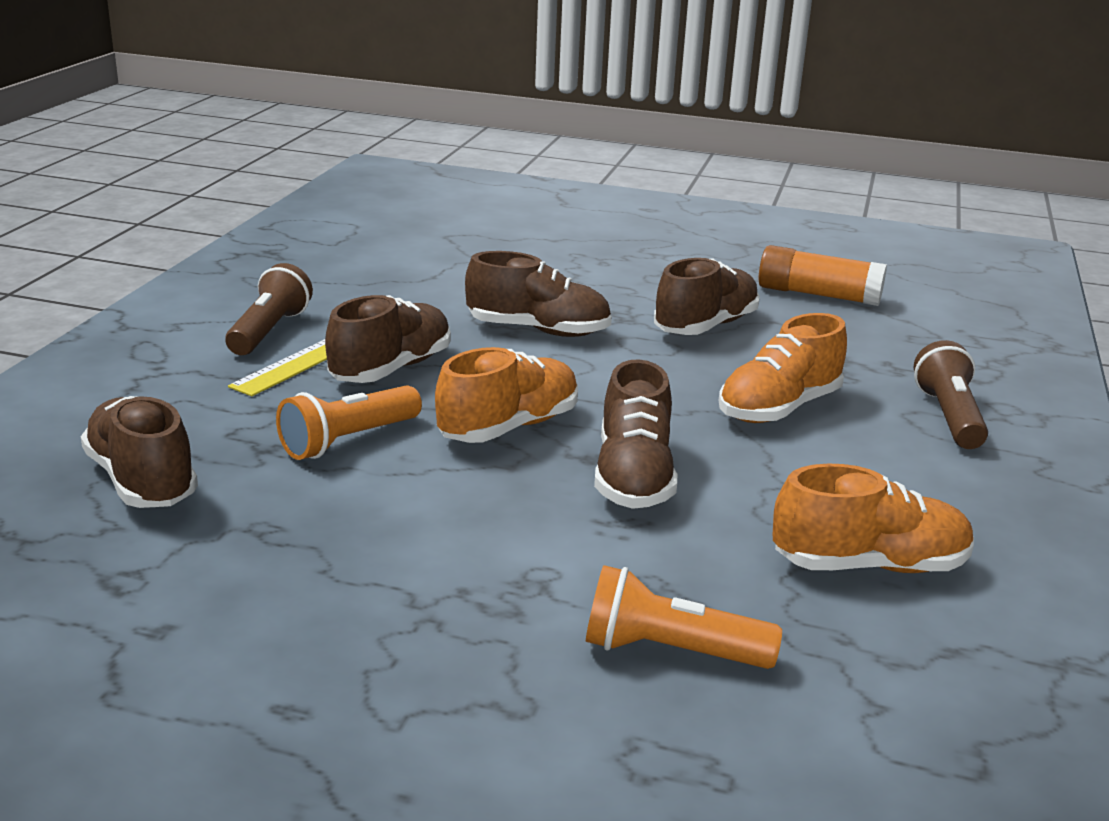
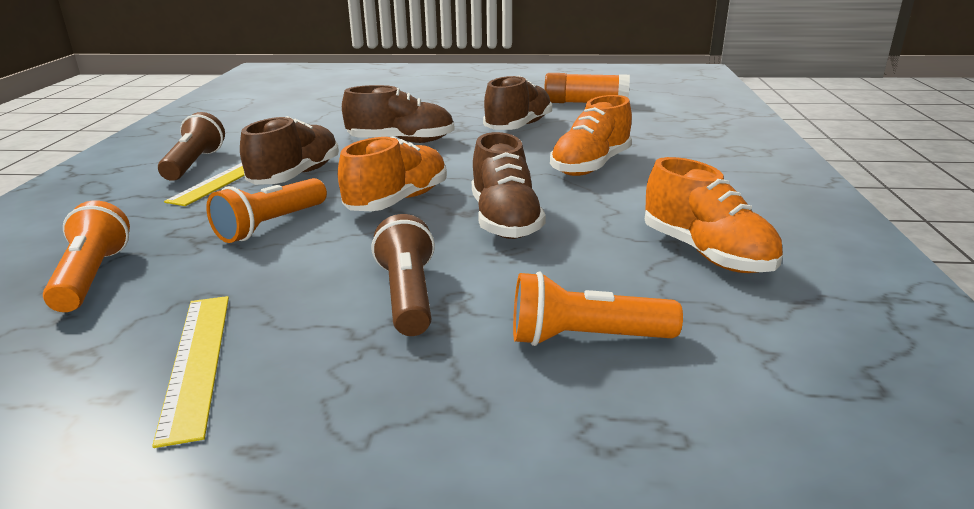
camera: 10 degrees left, 0 degrees up
brown shoe [81,396,198,508] -> orange flashlight [43,201,130,312]
orange shoe [773,464,974,573] -> orange shoe turned 75 degrees clockwise [645,157,783,273]
brown flashlight [914,340,988,449] -> brown flashlight moved to [371,214,435,336]
none -> yellow ruler [152,296,229,448]

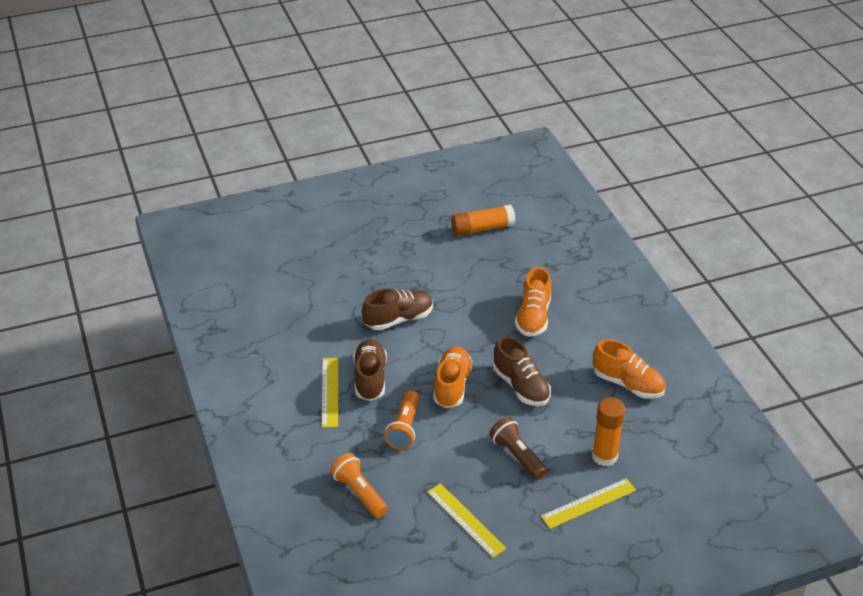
camera: 25 degrees left, 15 degrees up
brown flashlight [158,112,225,181] -> none
brown shoe [483,76,552,130] -> none
orange flashlight [513,272,683,346] -> orange glue stick [592,397,625,466]
none -> yellow ruler [541,478,636,529]

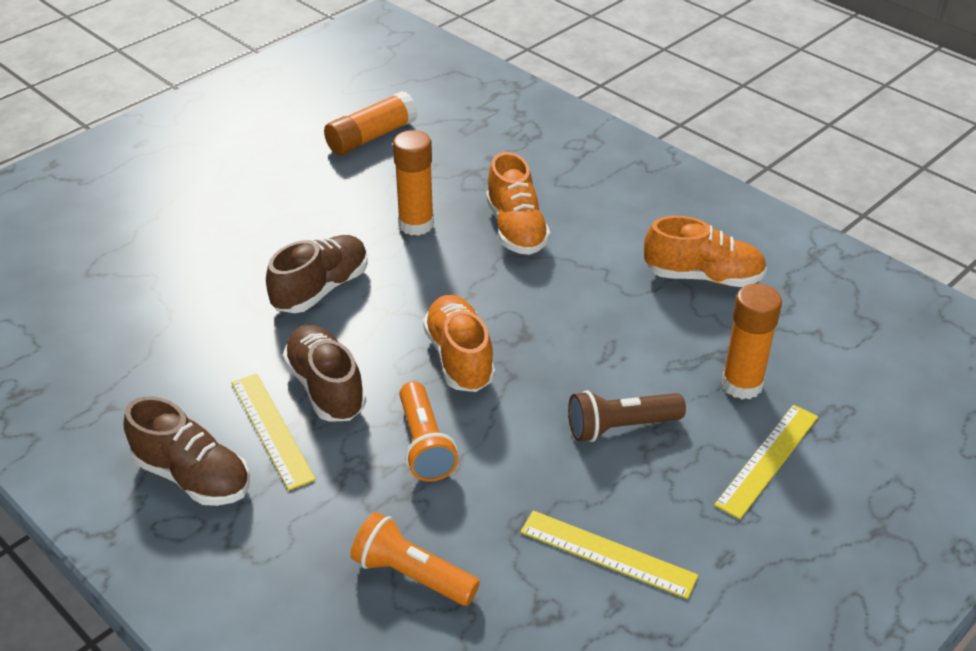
camera: 25 degrees left, 0 degrees up
brown flashlight [489,417,547,480] -> brown flashlight turned 45 degrees counterclockwise [568,391,686,442]
brown shoe [493,336,551,406] -> brown shoe moved to [124,397,250,506]
none -> orange glue stick [393,130,434,236]

